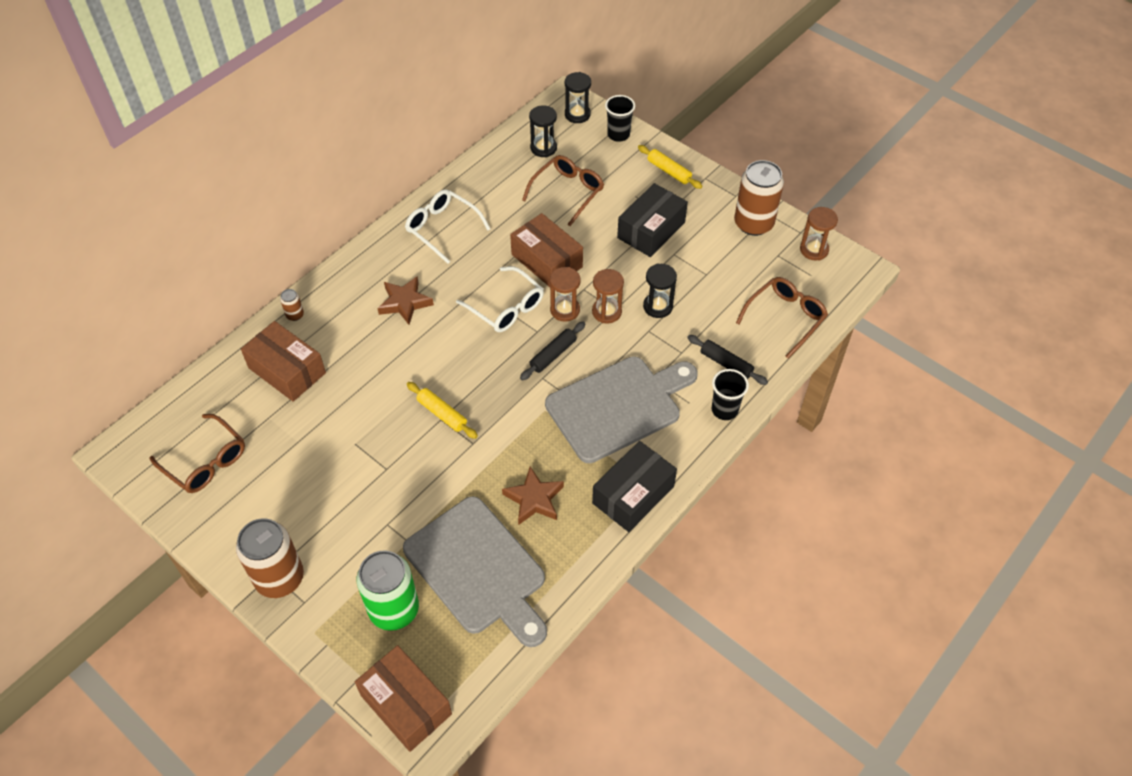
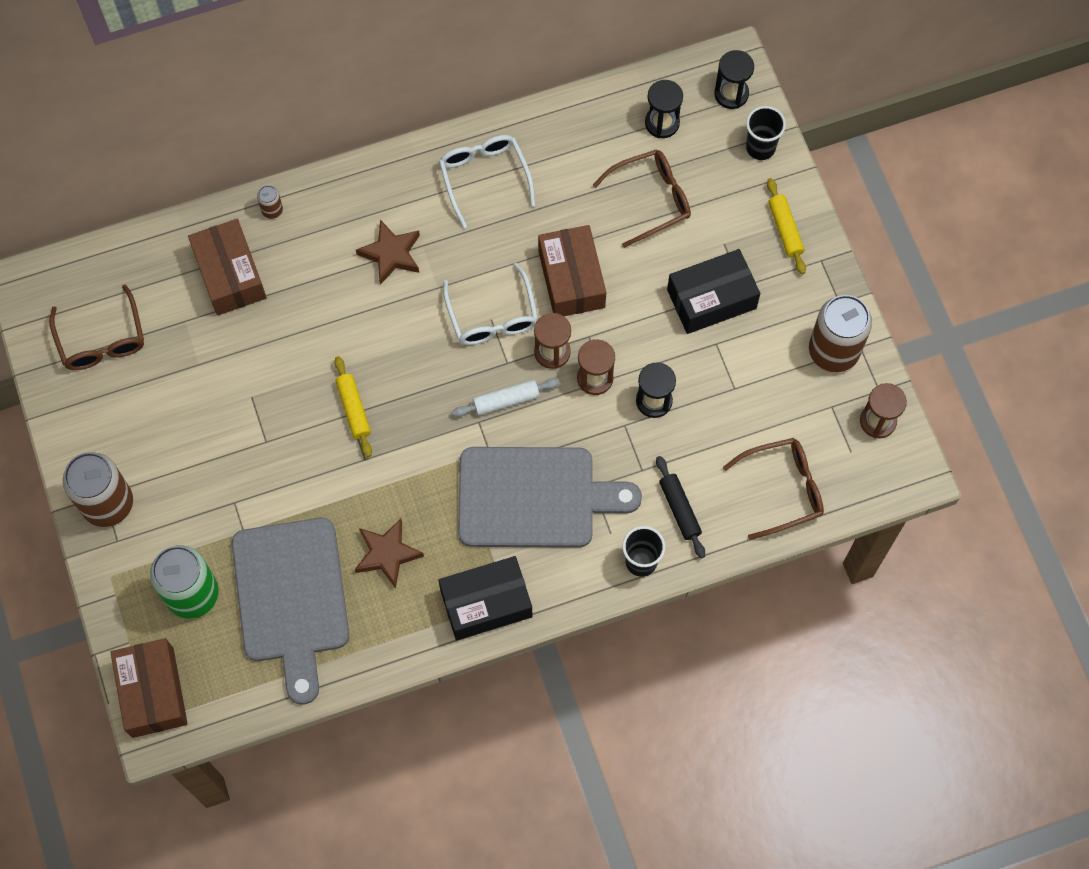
camera: 30 degrees right, 15 degrees up
black rolling pin [520,322,585,381] -> white rolling pin [452,379,560,417]

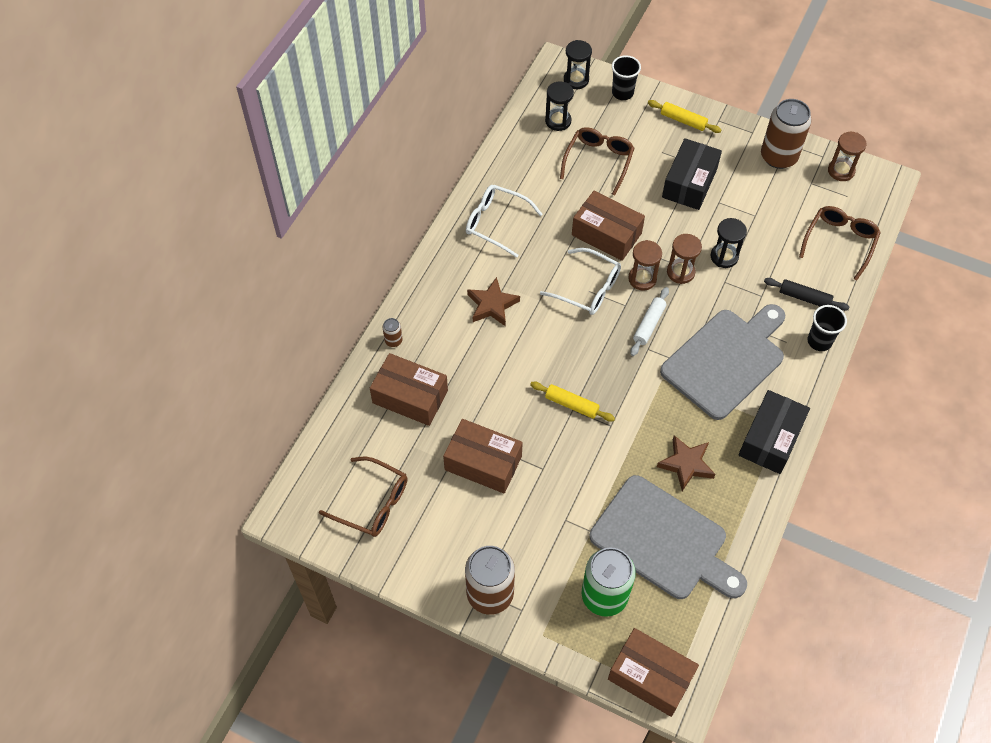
camera: 45 degrees left, 10 degrees down
none -> brown box [443,419,523,494]

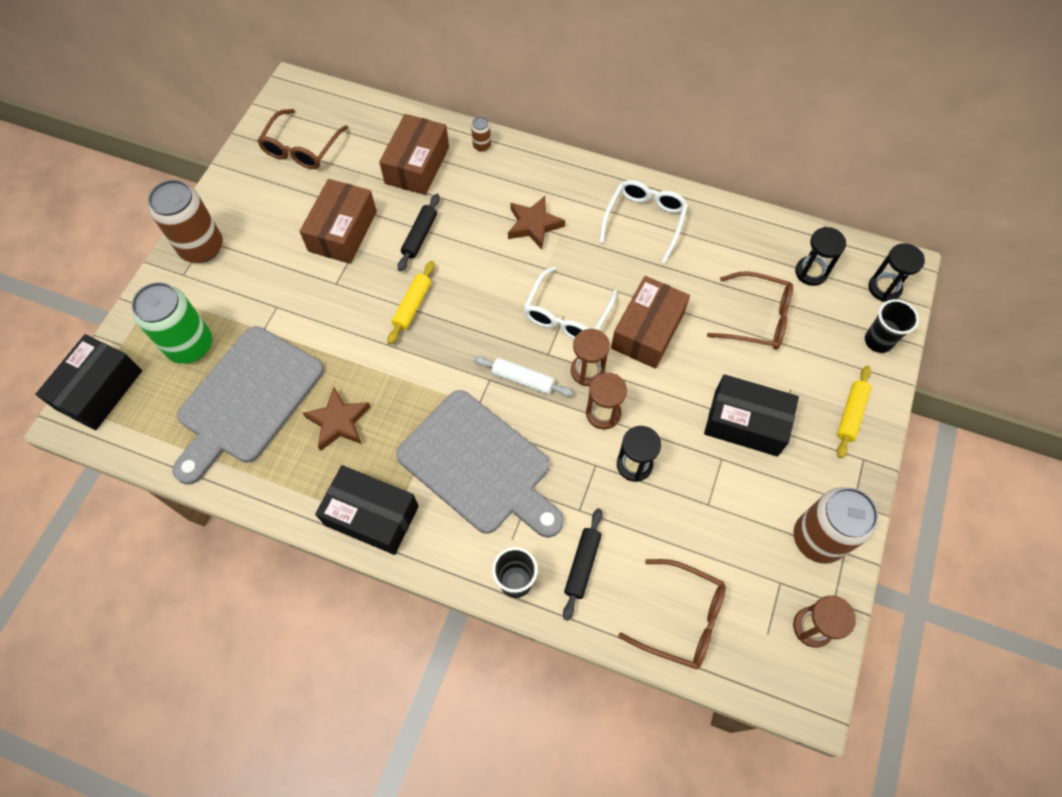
camera: 85 degrees right, 5 degrees up
brown box [608,628,699,717] -> black box [35,334,142,430]
none -> black rolling pin [398,194,440,271]

